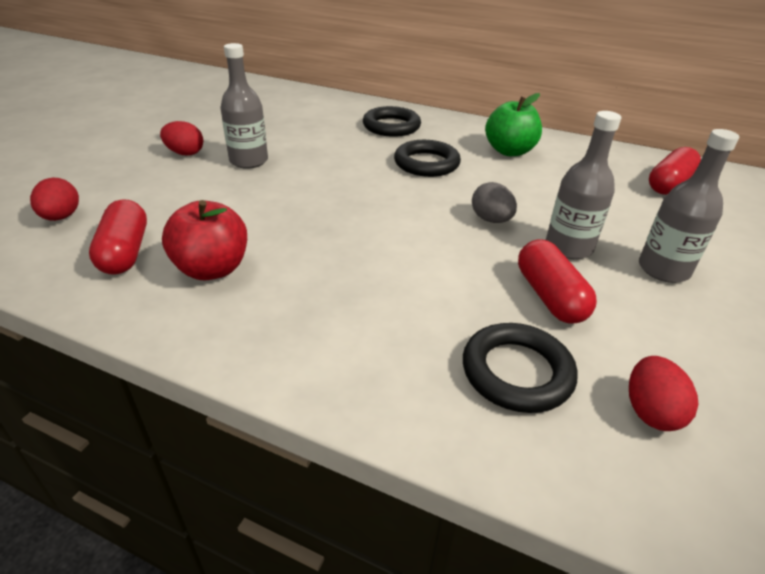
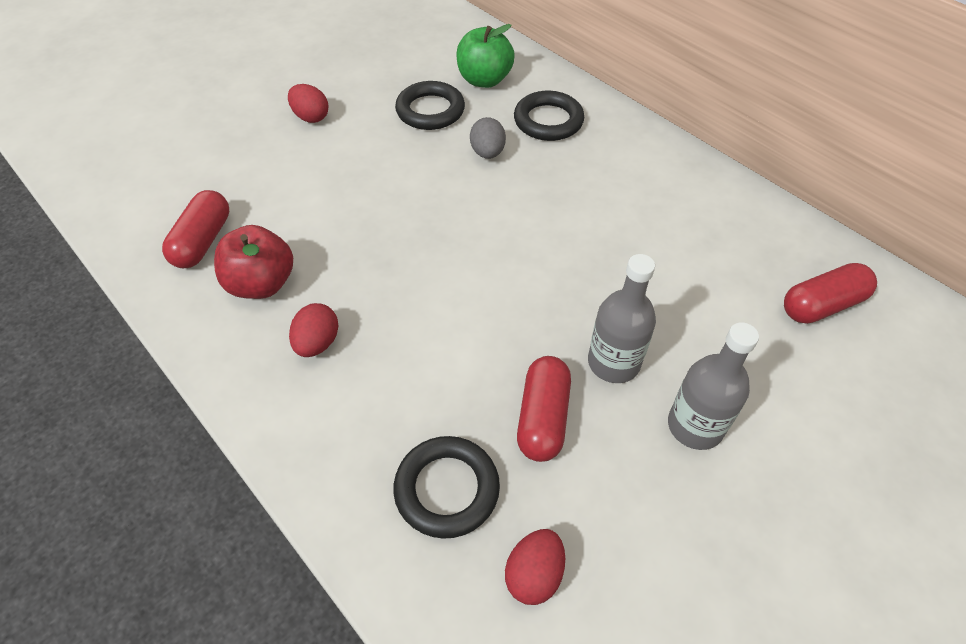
camera: 25 degrees right, 15 degrees up
red egg [30,178,79,221] -> red egg moved to [289,303,339,357]
grey bottle [220,43,268,169] -> none
black ring [394,140,461,177] -> black ring moved to [395,81,465,130]
grey egg [472,182,517,223] -> grey egg moved to [470,117,506,159]
green apple [485,93,542,156] -> green apple moved to [456,24,515,88]

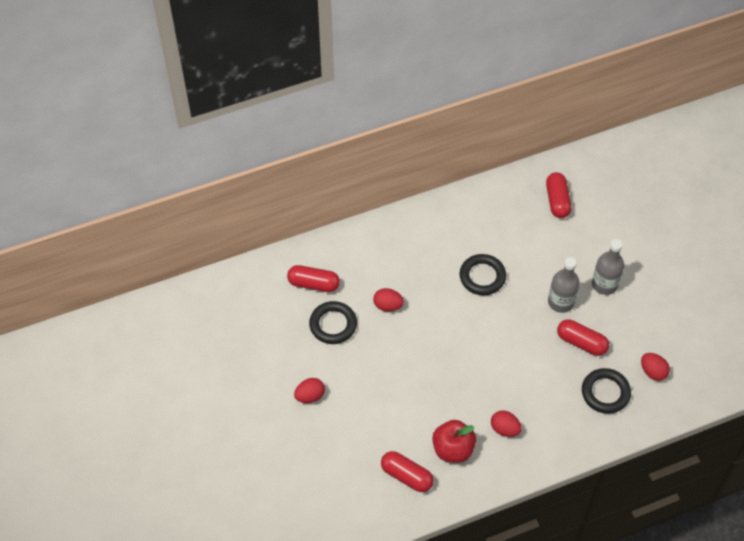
camera: 70 degrees left, 5 degrees up
green apple [456,24,515,88] -> red capsule [287,265,340,292]
grey egg [470,117,506,159] -> red egg [373,288,404,311]
black ring [514,91,584,141] -> black ring moved to [460,254,506,295]

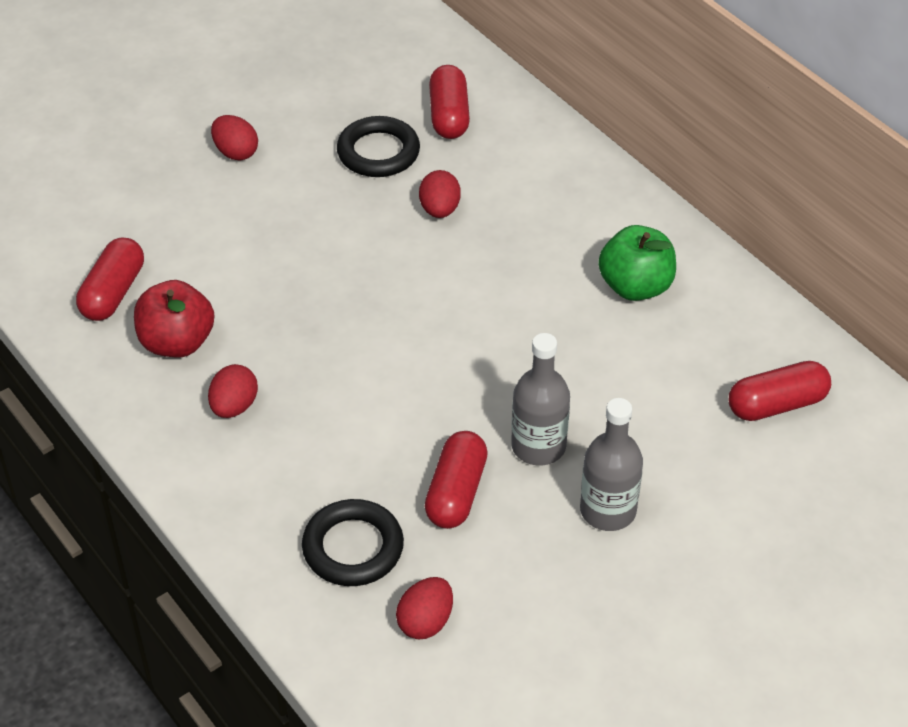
camera: 75 degrees right, 10 degrees down
black ring [460,254,506,295] -> none
none -> green apple [598,225,676,301]

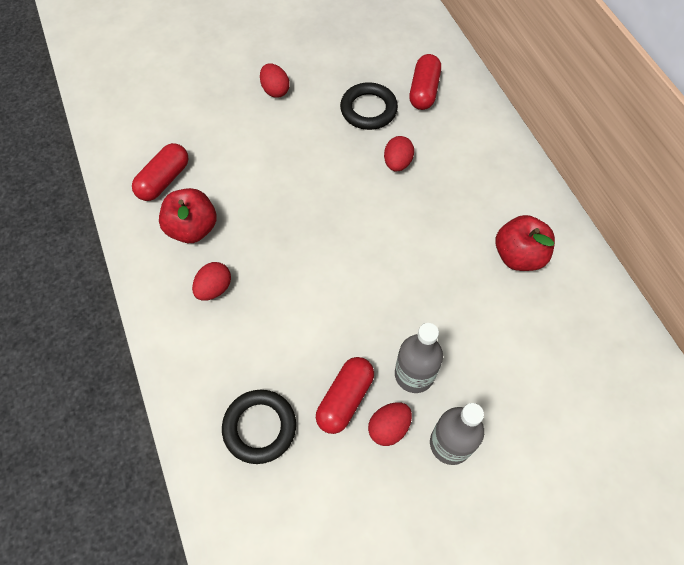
camera: 15 degrees right, 15 degrees up
red egg [396,577,453,639] -> red egg moved to [368,402,412,446]
green apple [598,225,676,301] -> red apple [496,215,555,271]
red capsule [729,361,831,421] -> none

